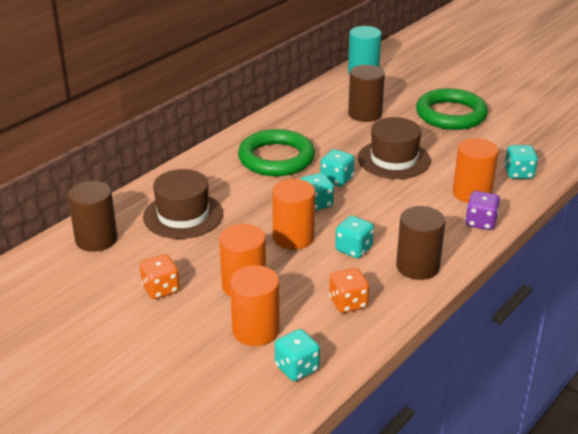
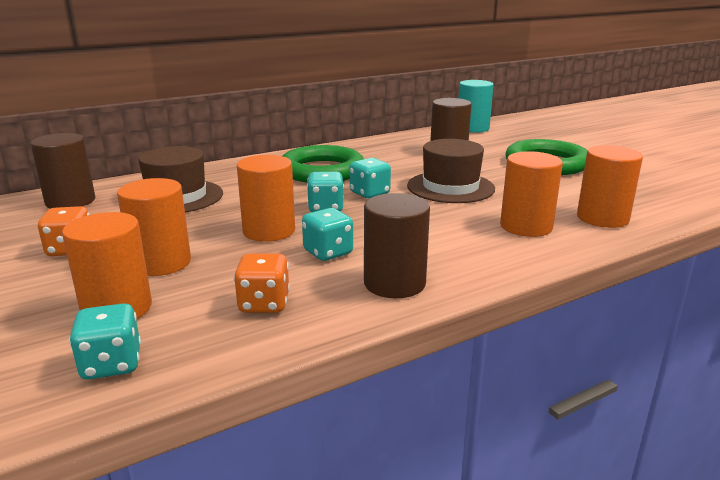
camera: 20 degrees right, 10 degrees down
purple dice [465,191,500,230] -> none
turquoise dice [504,145,538,179] -> orange cylinder [577,145,643,228]

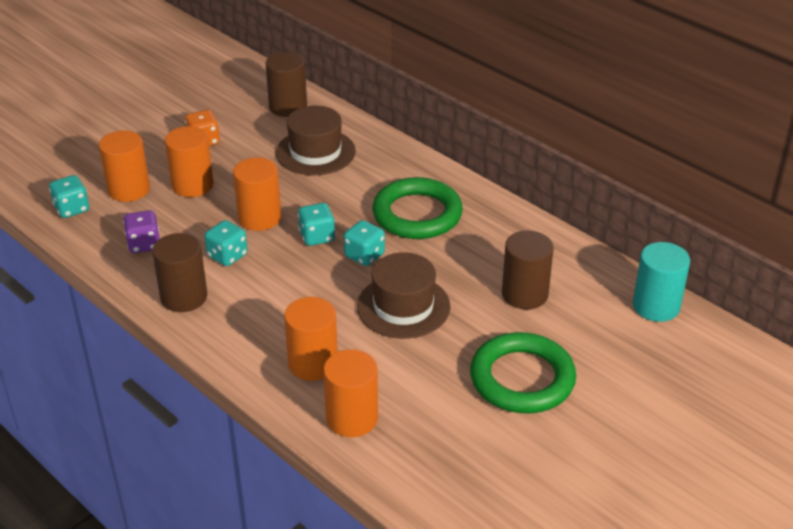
camera: 75 degrees right, 15 degrees up
orange dice [234,253,290,313] -> purple dice [123,210,160,253]

